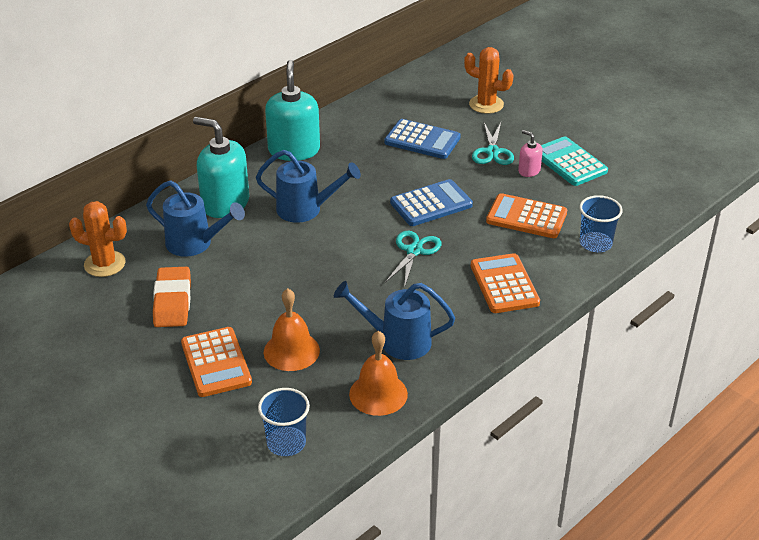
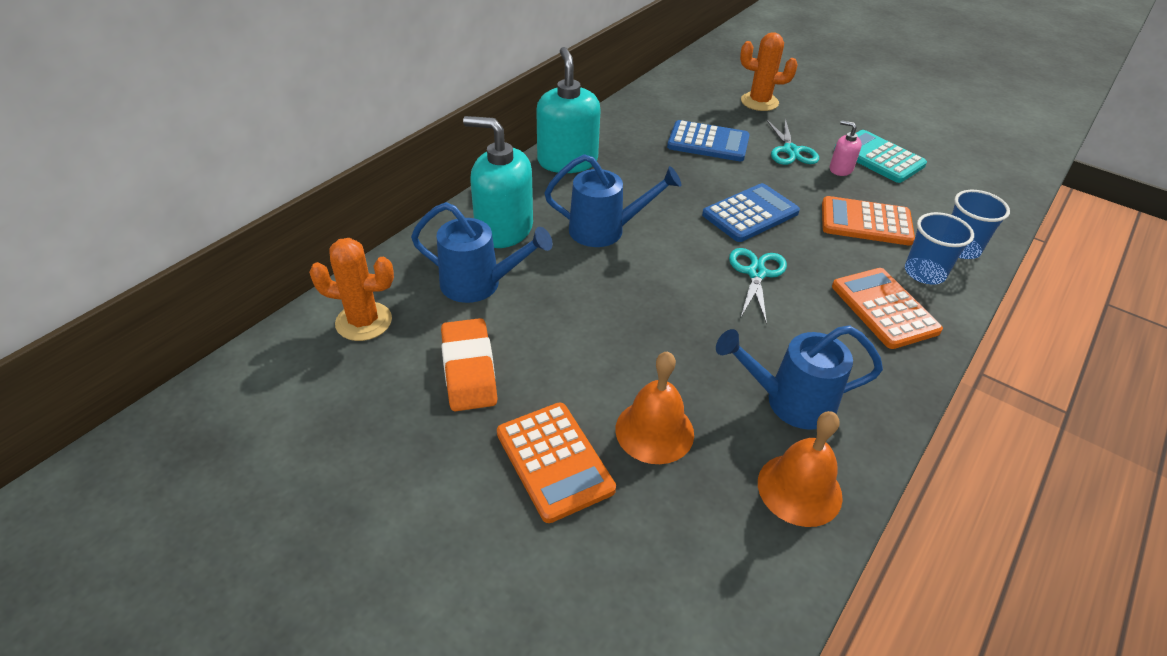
camera: 10 degrees left, 5 degrees up
blue cup [258,388,310,456] -> blue cup moved to [905,212,974,285]

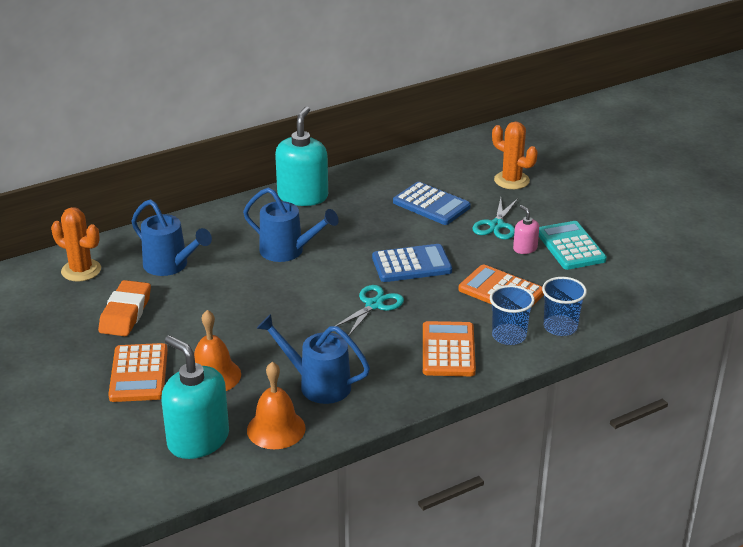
camera: 25 degrees right, 10 degrees down
turquoise soap dispenser [463,116,533,248] -> turquoise soap dispenser moved to [161,335,229,459]

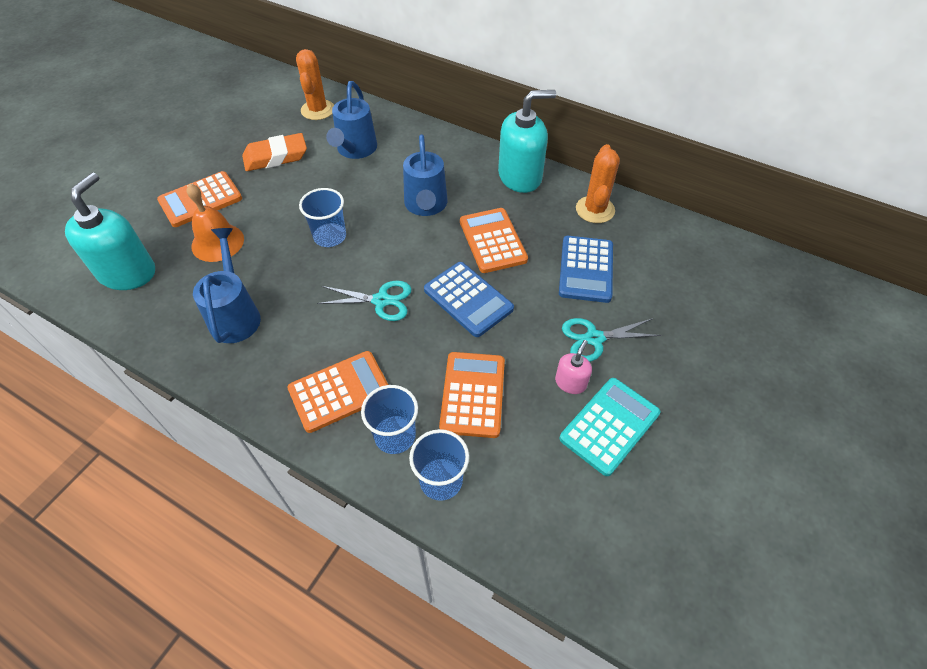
camera: 60 degrees right, 20 degrees up
orange bell [247,362,306,449] -> none
orange cactus [492,121,538,189] -> orange cactus moved to [576,144,620,223]
none -> blue cup [299,188,346,247]
none -> orange calculator [460,208,528,273]

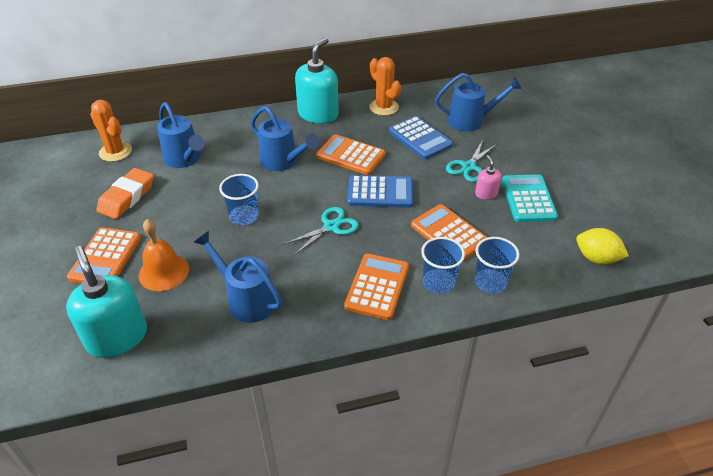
camera: 45 degrees left, 10 degrees down
none -> blue watering can [435,73,522,132]
none -> yellow lemon [576,228,629,265]

